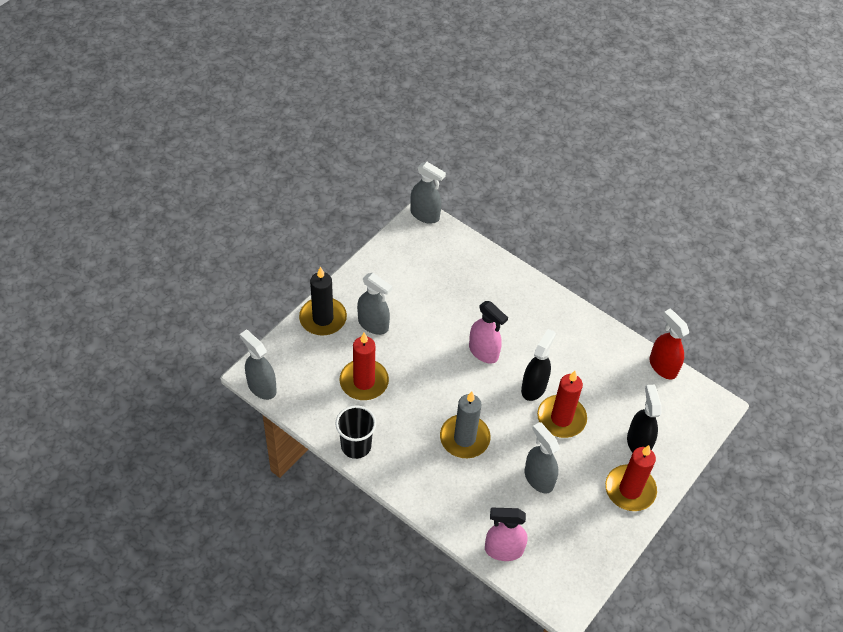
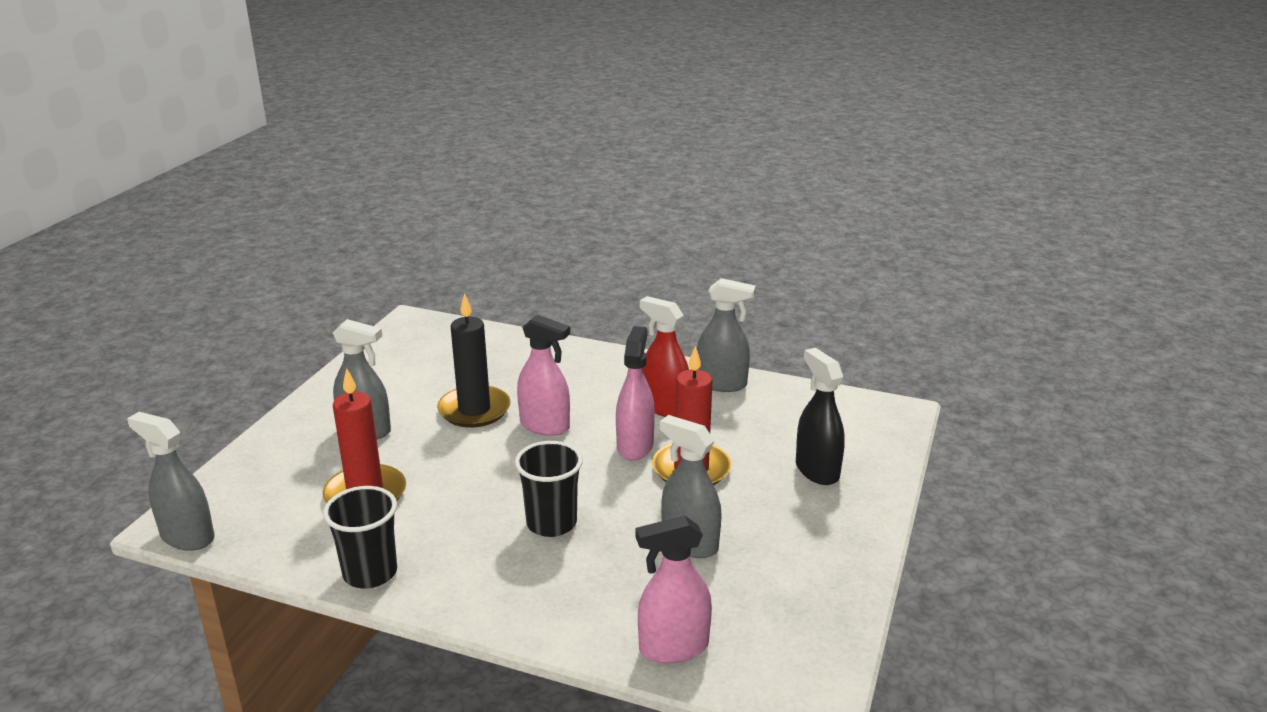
camera: 15 degrees left, 25 degrees down
black candle [299,267,347,336] -> black candle moved to [437,293,511,428]
grey spray bottle [410,162,446,224] -> grey spray bottle moved to [697,278,756,392]
grey candle [440,391,490,458] -> black cup [515,441,583,537]
black spray bottle [521,329,556,401] -> pink spray bottle [616,326,655,460]
red candle [605,445,657,511] -> none
red spray bottle [650,309,689,379] -> red spray bottle moved to [640,296,689,417]

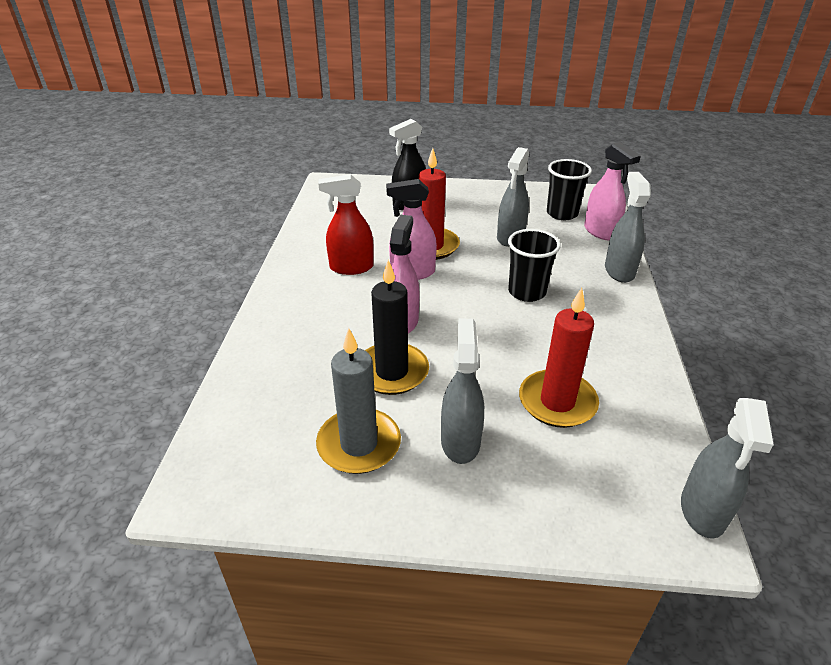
camera: 105 degrees left, 10 degrees up
black cup [323,486,397,588] -> black cup moved to [547,159,592,220]
red spray bottle [640,296,689,417] -> red spray bottle turned 60 degrees clockwise [318,174,374,275]
grey spray bottle [697,278,756,392] -> grey spray bottle moved to [605,172,651,283]
none -> grey candle [316,328,401,474]

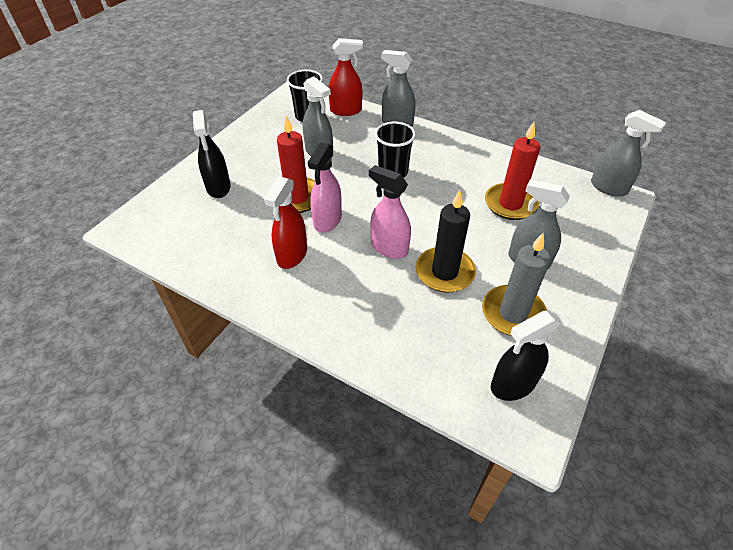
camera: 65 degrees left, 10 degrees up
pink spray bottle [584,142,641,241] -> red spray bottle [329,38,363,116]
none -> black spray bottle [491,311,561,401]

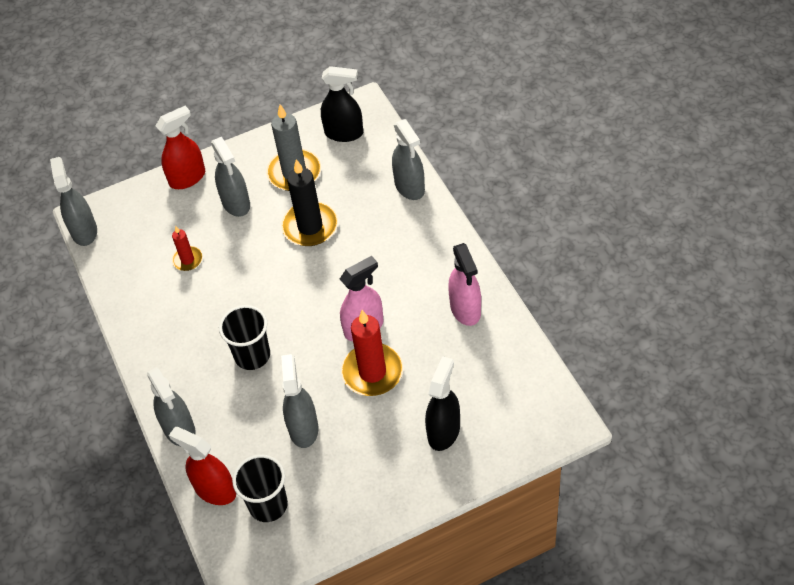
camera: 140 degrees left, 5 degrees up
red spray bottle [264,176,307,269] -> red spray bottle moved to [156,106,205,189]
pink spray bottle [369,165,411,259] -> pink spray bottle moved to [448,243,481,326]
red candle [485,122,540,220] -> red candle [172,226,202,271], size x0.54
none -> grey spray bottle [392,119,425,200]

